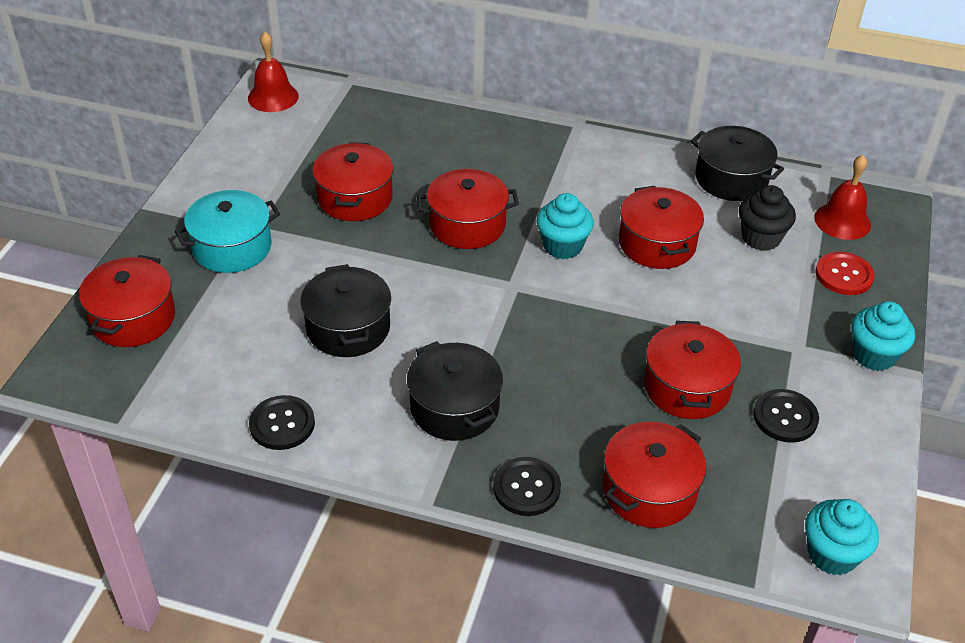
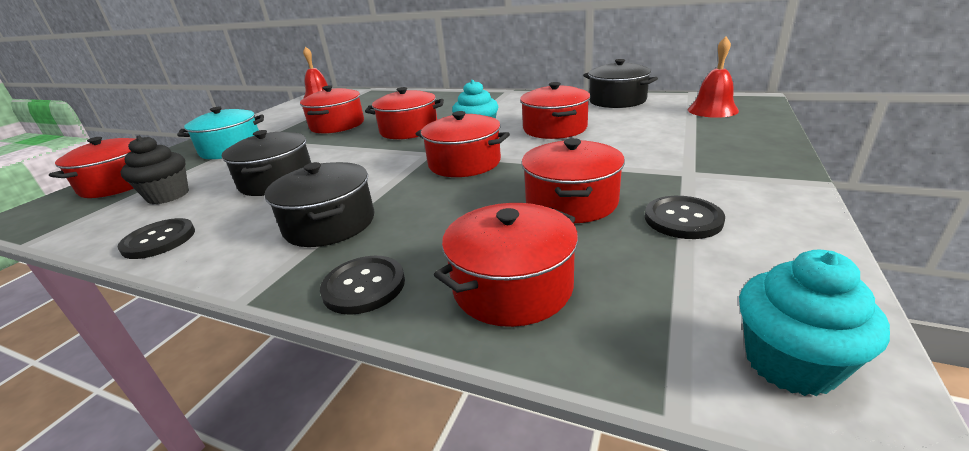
camera: 10 degrees right, 15 degrees down
black cupcake [739,185,796,251] -> black cupcake moved to [121,135,189,204]
red button [815,252,875,295] -> none
turquoise cupcake [851,301,915,371] -> none
none -> red pot [416,111,510,177]

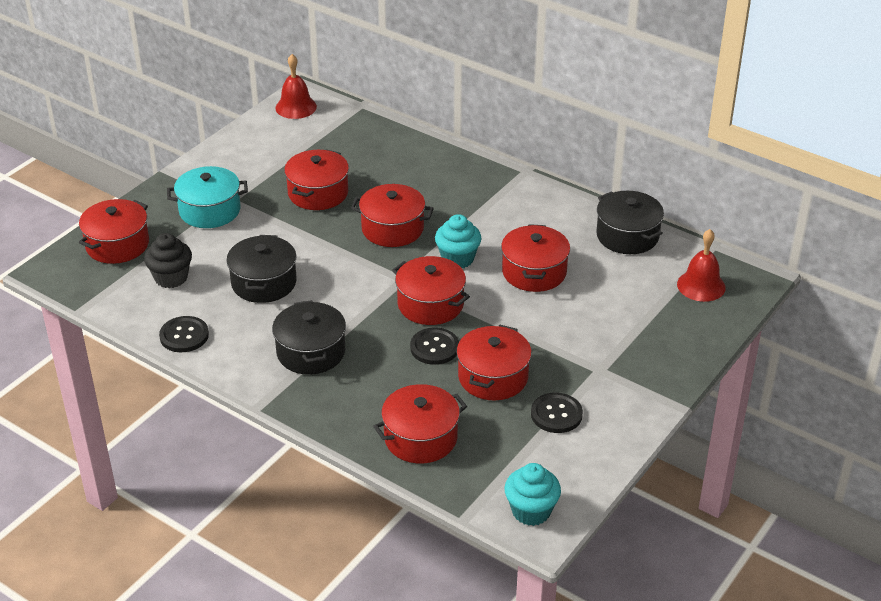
camera: 10 degrees right, 10 degrees up
black button [320,256,405,315] -> black button moved to [410,328,459,365]

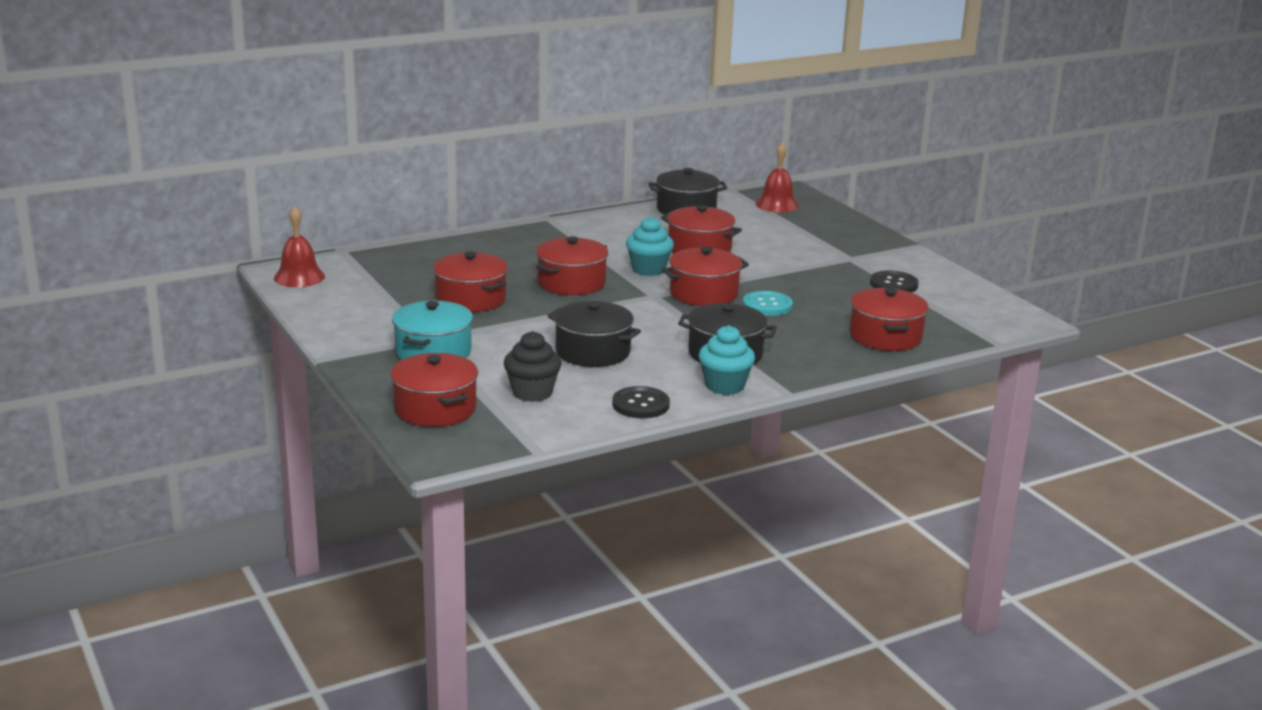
camera: 65 degrees left, 15 degrees down
black button [410,328,459,365] -> turquoise button [743,291,793,316]
red pot [456,325,532,400] -> none
turquoise cupcake [504,463,561,526] -> turquoise cupcake moved to [699,325,755,395]

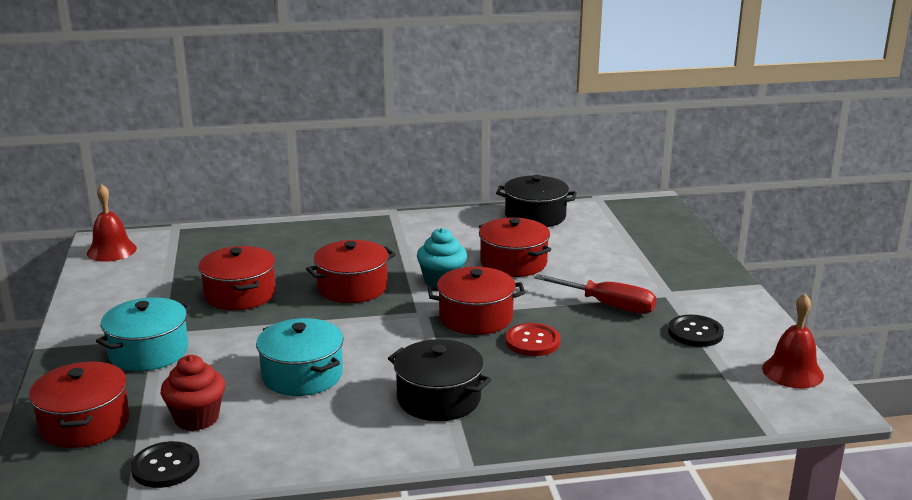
camera: 20 degrees right, 0 degrees up
black cupcake [504,331,562,402] -> red cupcake [161,355,225,431]
black pot [547,301,641,367] -> turquoise pot [256,318,344,396]
black button [612,386,670,418] -> black button moved to [131,441,200,488]
turquoise cupcake [699,325,755,395] -> none
turquoise button [743,291,793,316] -> red button [505,323,560,356]
red bell [755,143,799,212] -> red bell moved to [762,294,824,388]
red pot [850,288,928,351] -> none
none -> red screwdriver [534,274,656,314]

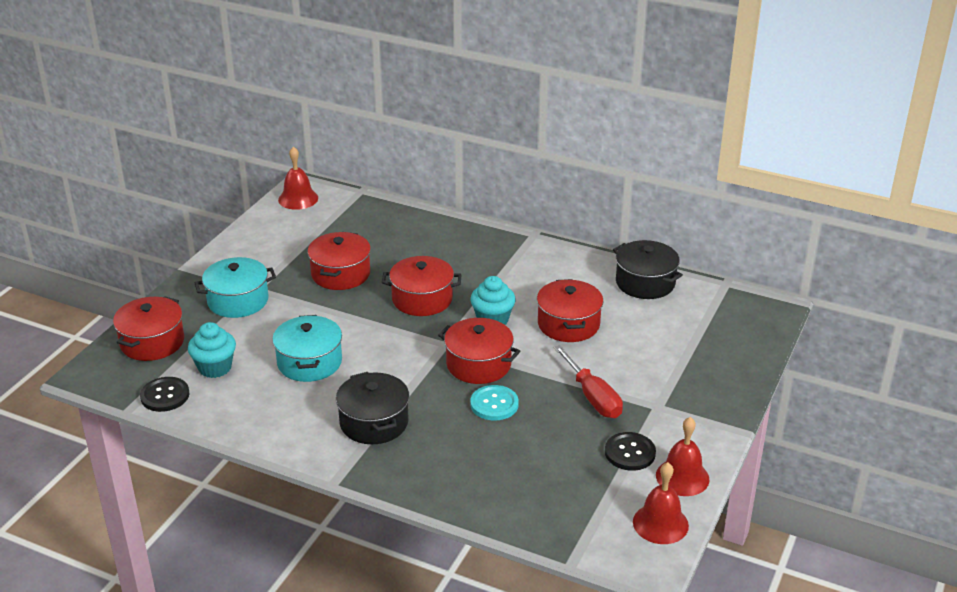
camera: 35 degrees right, 10 degrees up
red cupcake [161,355,225,431] -> turquoise cupcake [188,322,236,378]
red button [505,323,560,356] -> turquoise button [470,385,519,420]
none -> red bell [656,417,709,496]

